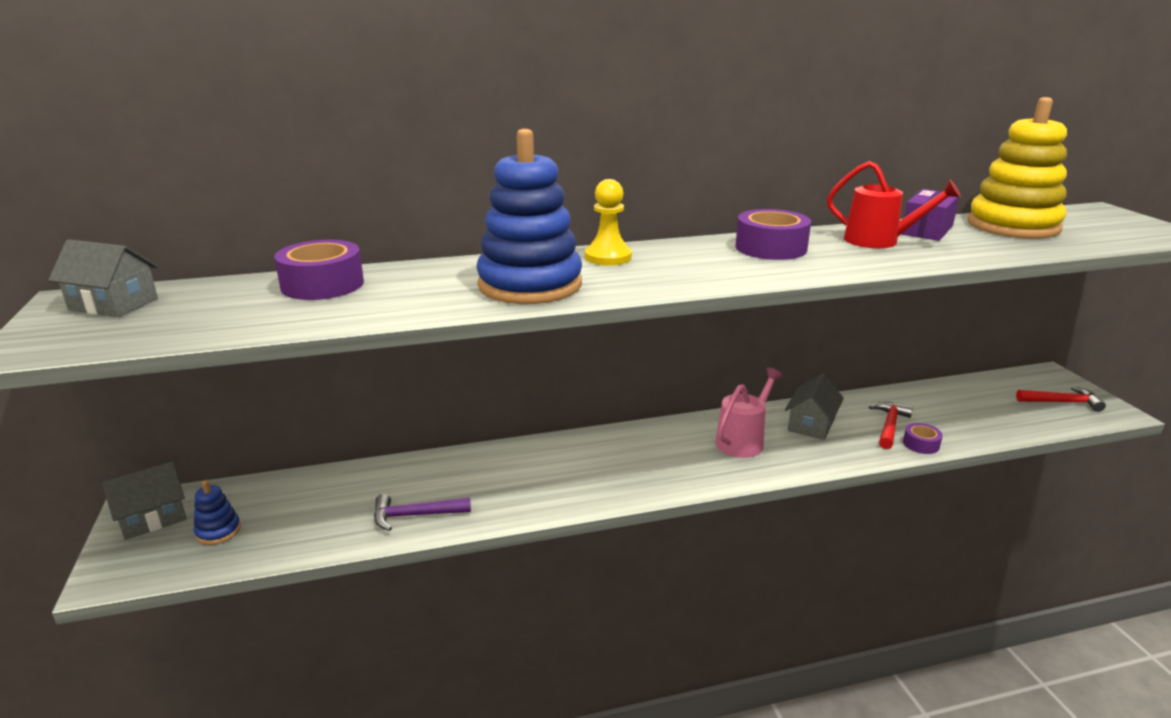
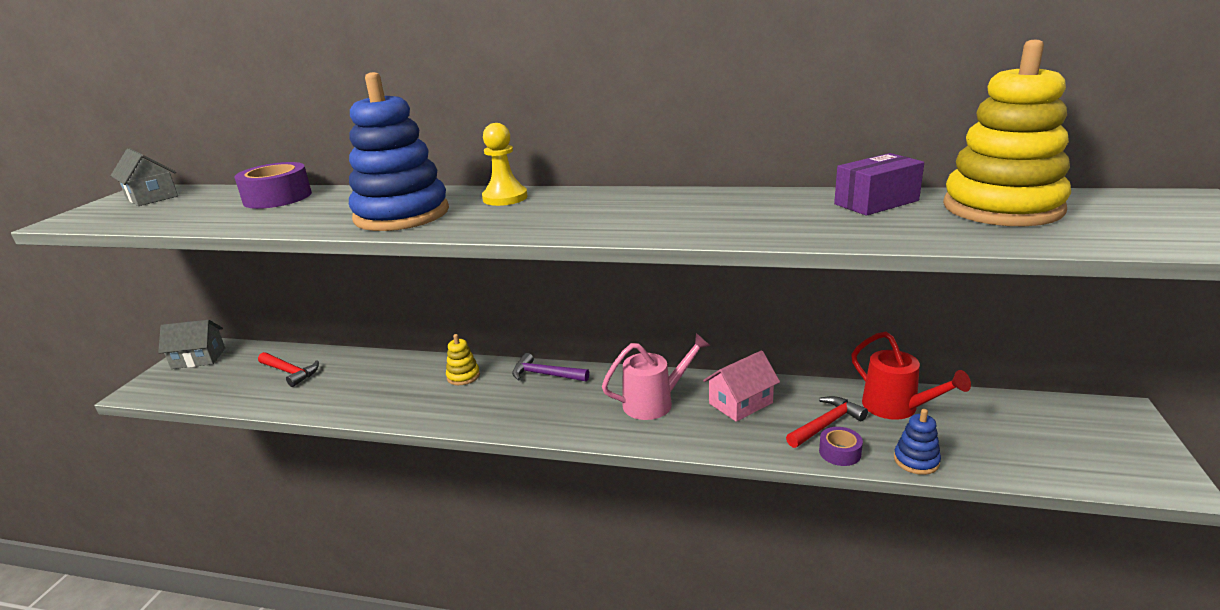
camera: 30 degrees right, 0 degrees up
blue stacking toy [194,480,241,545] -> blue stacking toy moved to [894,409,941,475]
purple hammer [374,494,471,531] -> purple hammer moved to [512,353,589,382]
purple tape [735,209,811,260] -> none
grey house [785,373,844,440] -> pink house [703,350,780,422]
red watering can [827,161,961,248] -> red watering can moved to [851,332,971,420]
red hammer [1016,386,1106,412] -> red hammer moved to [258,352,319,387]
none -> yellow stacking toy [446,334,480,385]

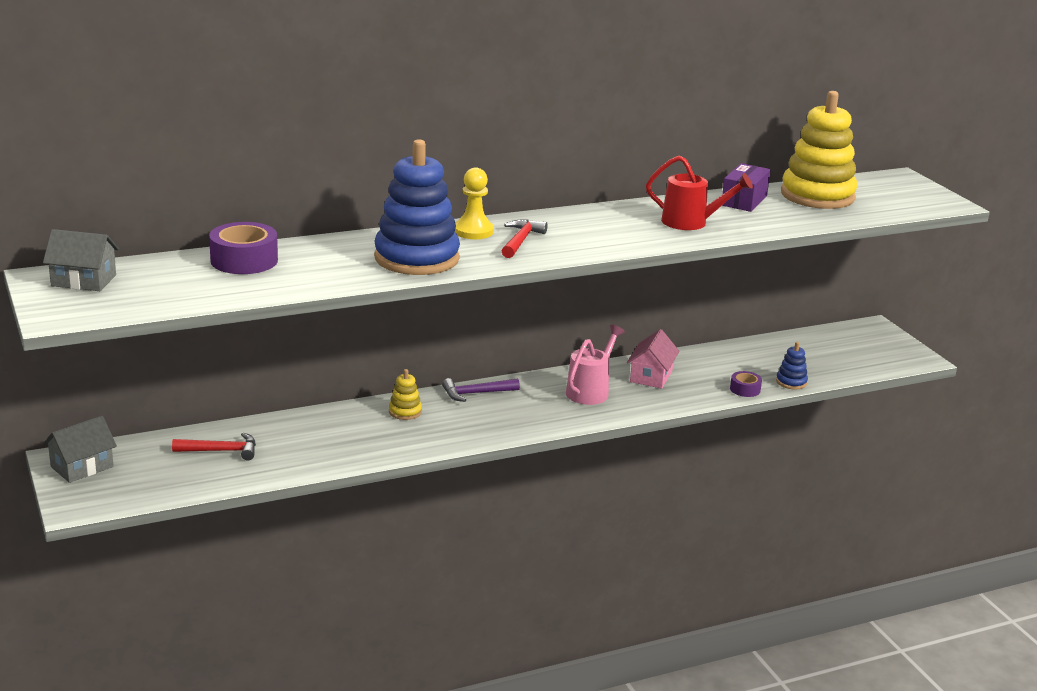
camera: 40 degrees left, 0 degrees up
red hammer [786,396,868,448] -> red hammer moved to [502,219,548,258]
red watering can [851,332,971,420] -> red watering can moved to [646,156,753,230]

